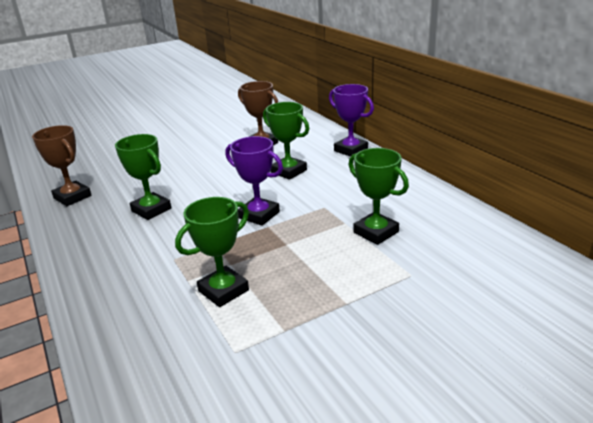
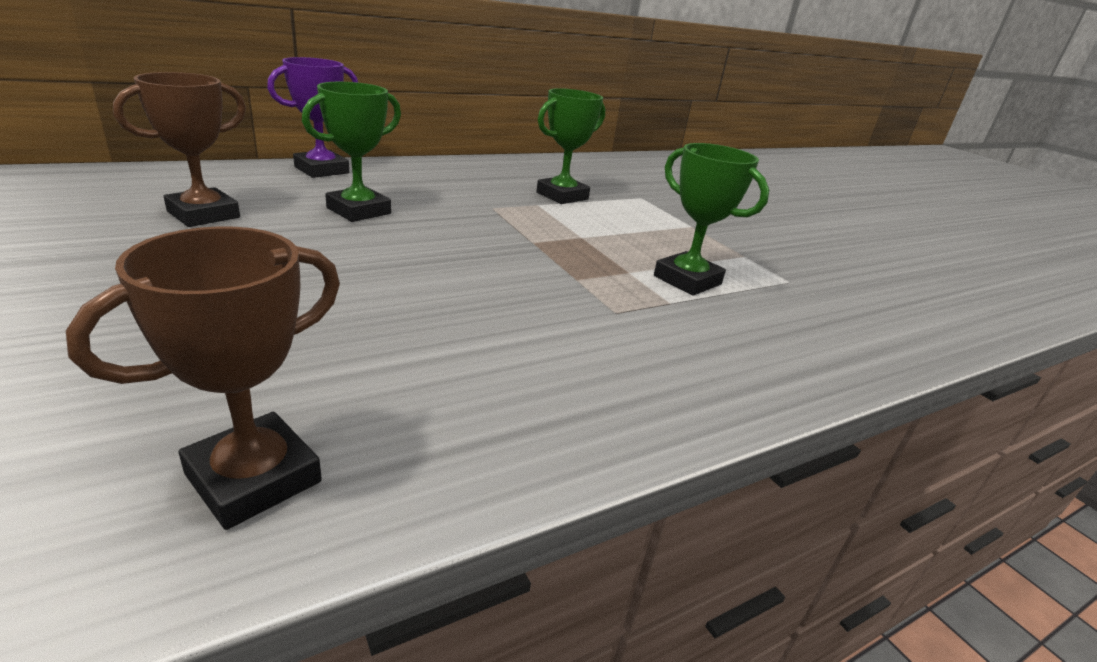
camera: 95 degrees left, 0 degrees up
green trophy [115,134,171,220] -> none
purple trophy [225,136,283,226] -> none

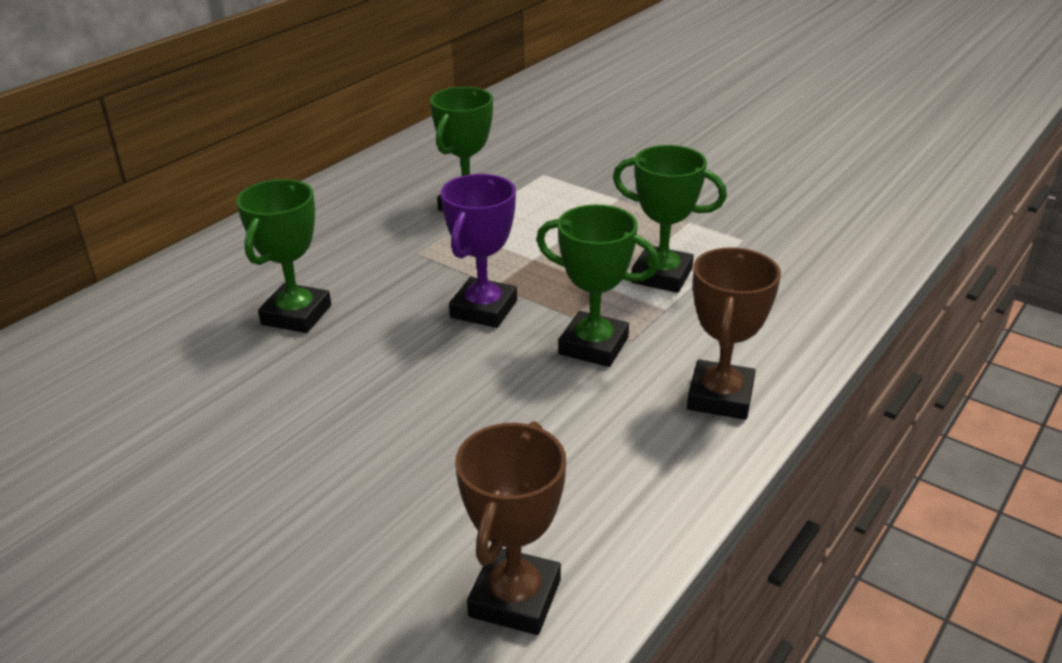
camera: 20 degrees left, 5 degrees up
brown trophy [113,72,246,227] -> brown trophy moved to [687,247,781,420]
purple trophy [267,57,358,178] -> purple trophy moved to [441,174,517,328]
none -> green trophy [536,204,660,367]

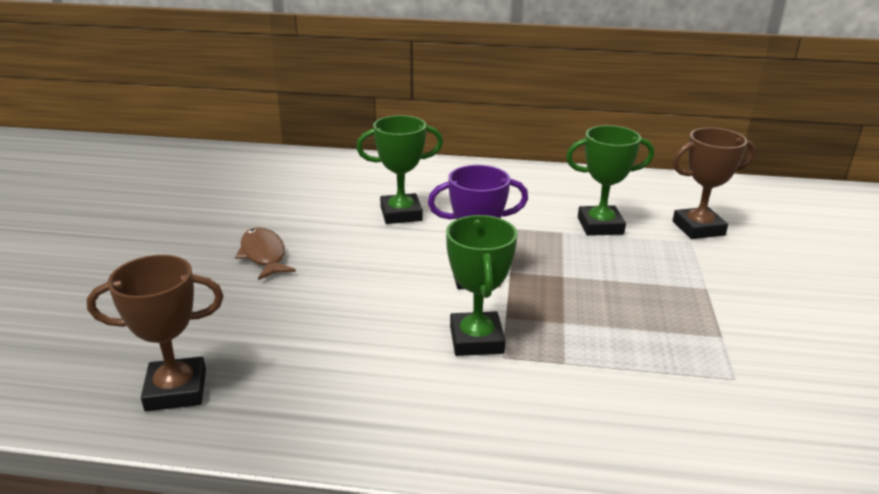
camera: 60 degrees right, 5 degrees down
green trophy [613,145,727,293] -> none
brown trophy [687,247,781,420] -> brown trophy moved to [673,128,755,239]
none -> brown fish [235,227,296,280]

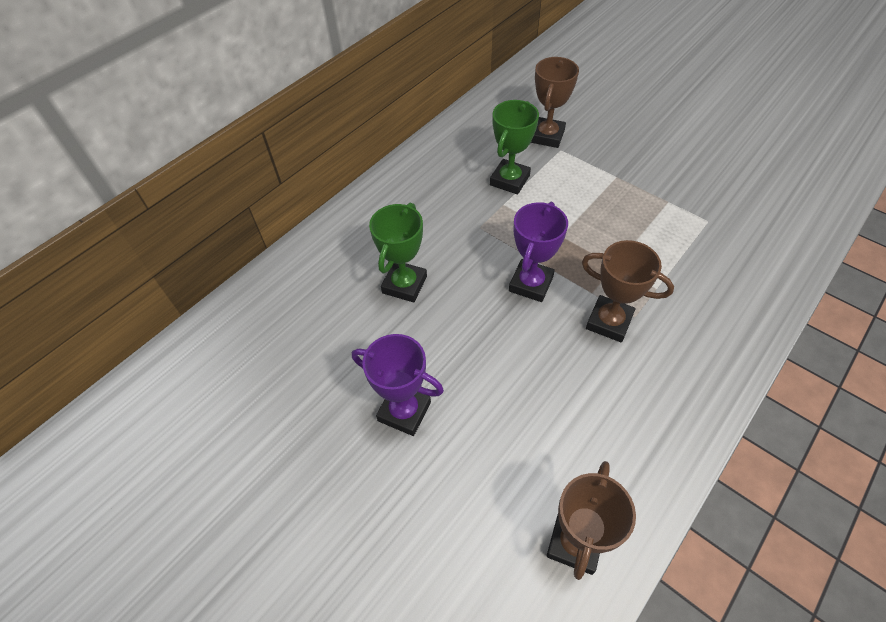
camera: 55 degrees left, 25 degrees up
brown fish [235,227,296,280] -> purple trophy [352,334,444,436]
green trophy [446,215,517,356] -> brown trophy [582,240,674,342]

